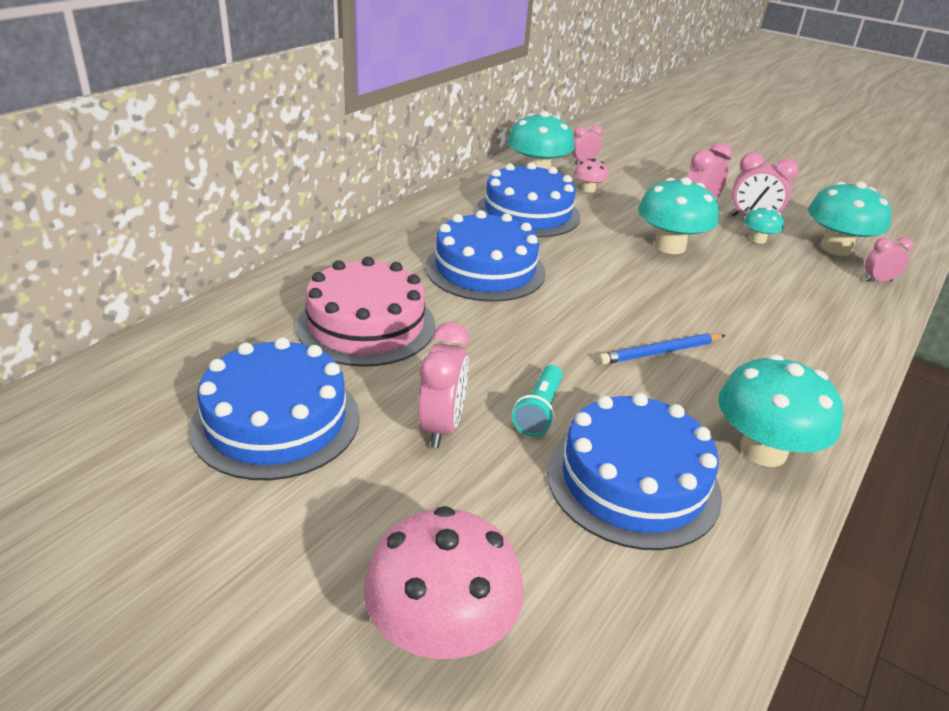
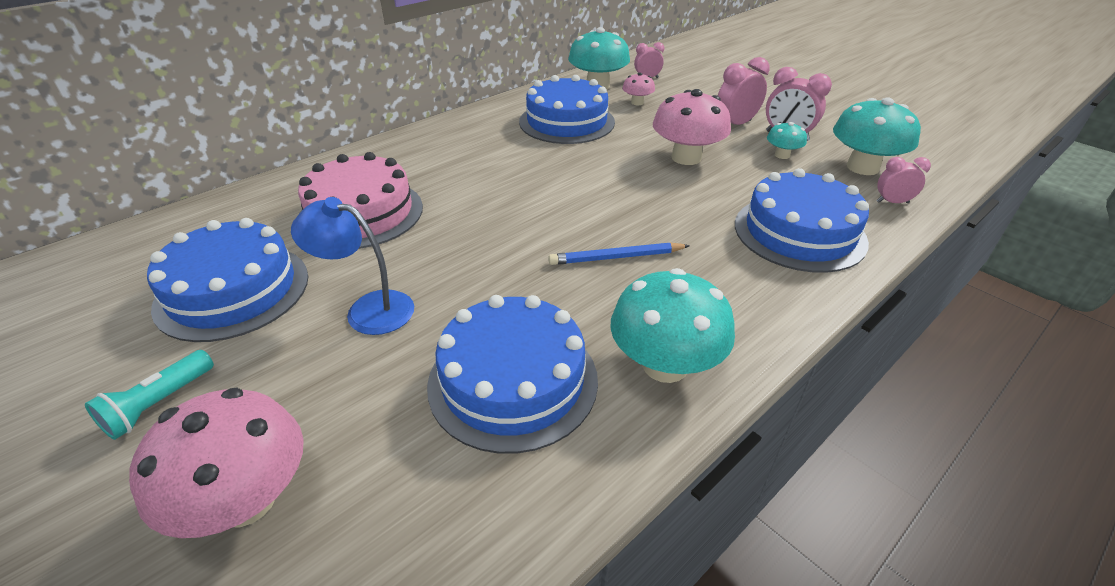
camera: 15 degrees right, 5 degrees up
pink clock [418,322,470,448] -> blue lamp [291,197,414,335]
blue cake [425,210,546,302] -> blue cake moved to [735,168,869,273]
turquoise flashlight [512,365,563,436] -> turquoise flashlight moved to [85,350,214,440]
turquoise mushroom [638,177,719,254] -> pink mushroom [653,89,731,165]

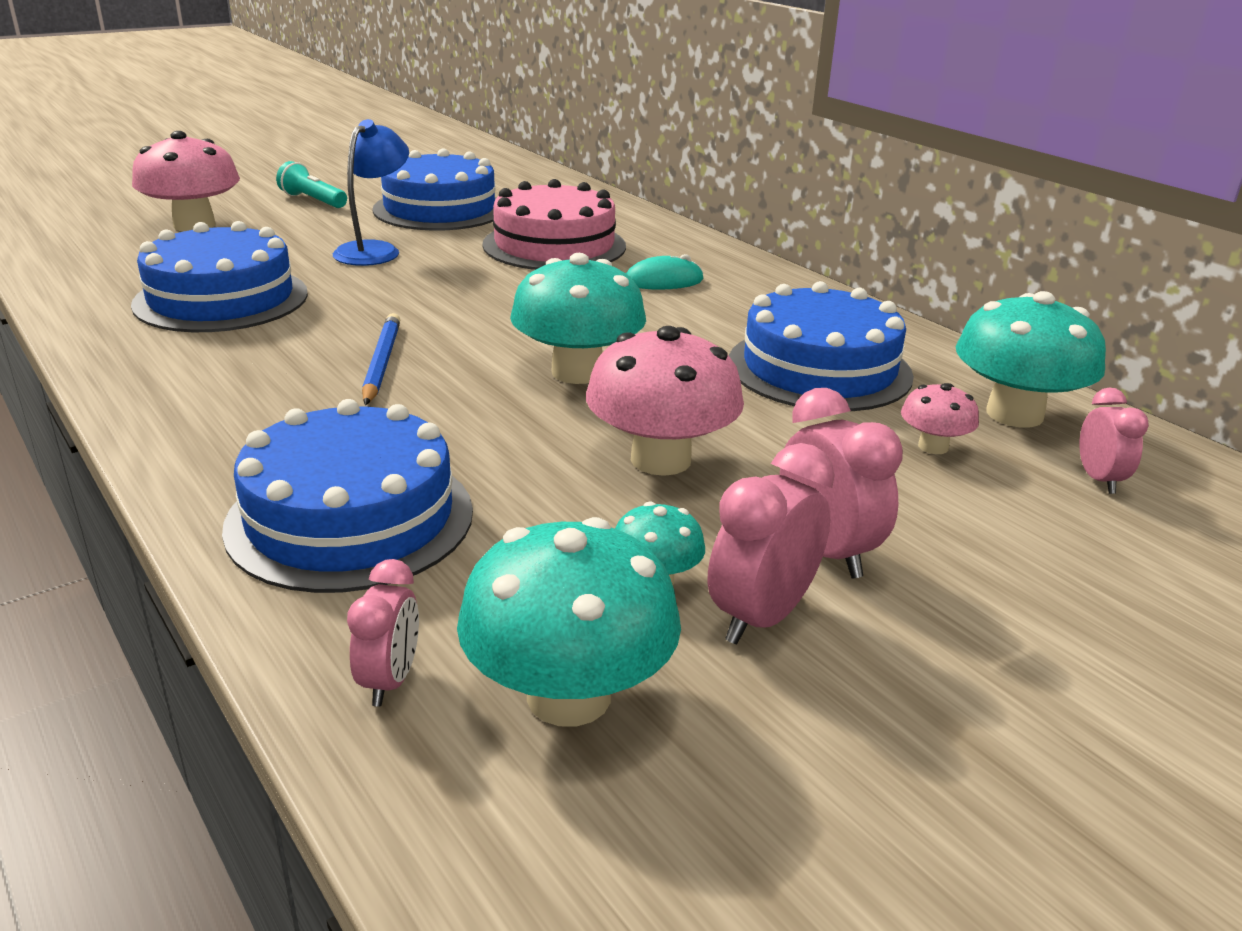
camera: 95 degrees right, 10 degrees down
turquoise mushroom [610,268,735,383] -> turquoise mushroom moved to [510,253,646,384]
none -> turquoise mouse [626,254,704,290]

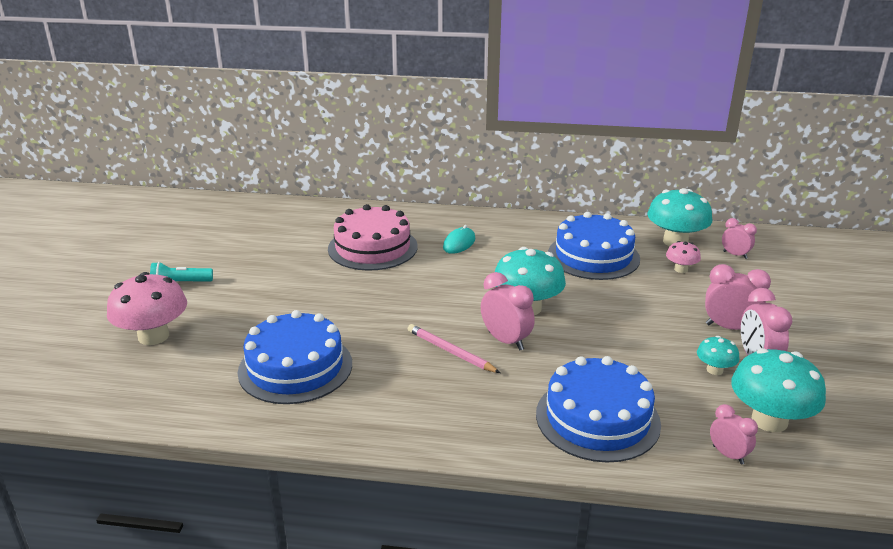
camera: 45 degrees left, 0 degrees up
blue lamp [333,119,409,266] -> none
blue pencil [362,313,400,405] -> pink pencil [408,324,500,373]
blue cake [372,149,497,231] -> none
pink mushroom [586,326,744,476] -> none
none -> pink clock [481,272,535,351]

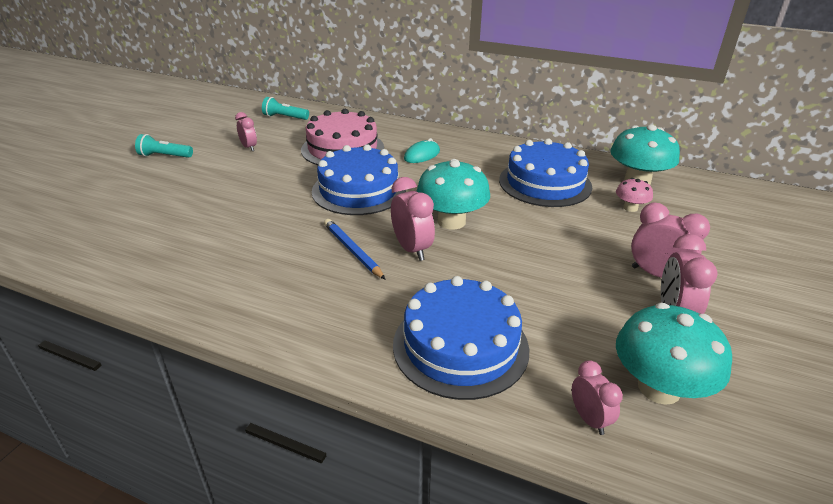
camera: 15 degrees right, 5 degrees up
pink mushroom [107,272,187,345] -> none
blue cake [238,310,352,404] -> blue cake moved to [312,144,406,215]
pink pencil [408,324,500,373] -> blue pencil [324,219,386,280]
turquoise mushroom [697,336,739,375] -> none
pink clock [722,218,757,259] -> pink clock moved to [235,112,257,151]
none -> turquoise flashlight [262,97,309,120]

